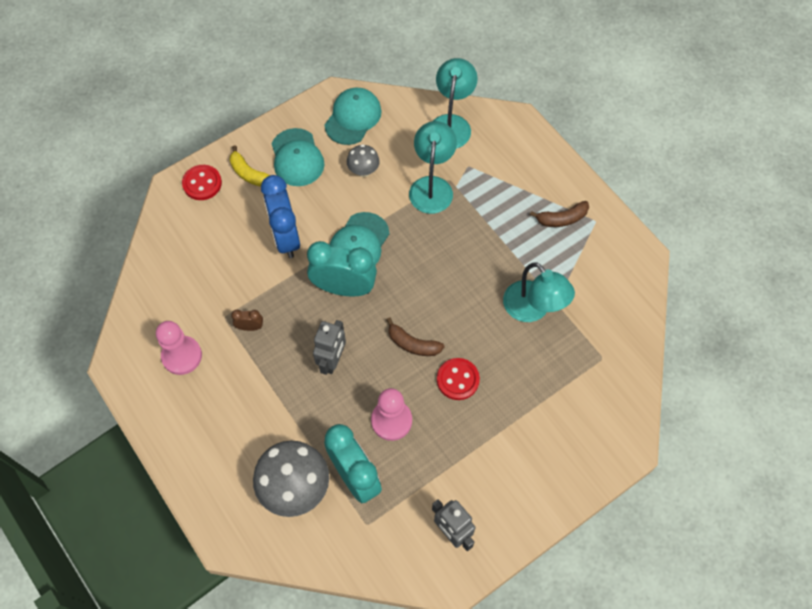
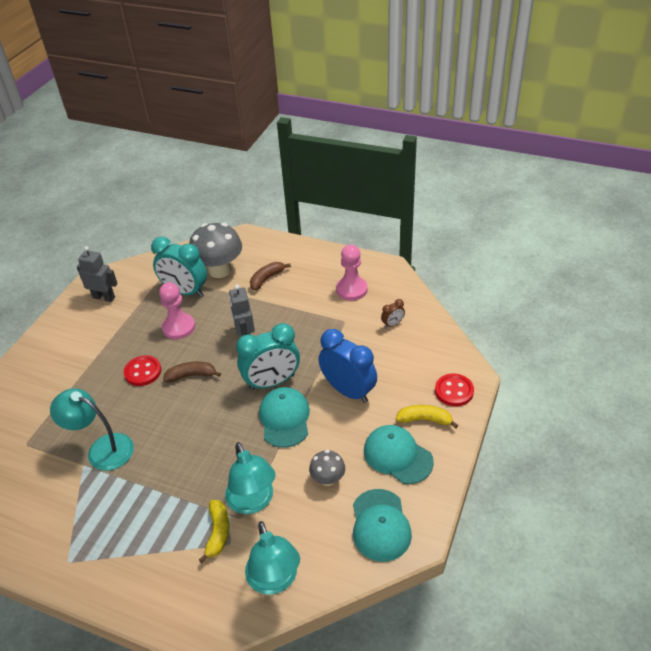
camera: 150 degrees right, 20 degrees down
brown clock [231,310,263,331] -> brown clock moved to [381,299,405,328]
brown banana [530,201,589,227] -> brown banana moved to [250,262,291,291]
none -> yellow banana [199,500,229,563]

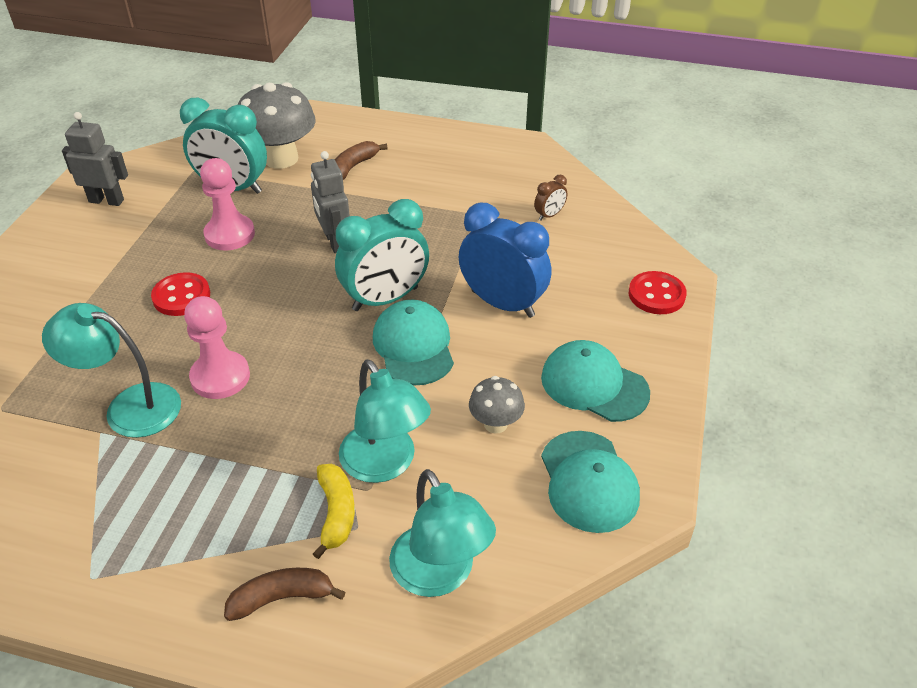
camera: 10 degrees left, 0 degrees up
brown banana [163,362,221,382] -> brown banana moved to [224,568,345,621]
pink pawn [336,244,368,301] -> pink pawn moved to [184,296,250,399]
yellow banana [396,405,458,428] -> none

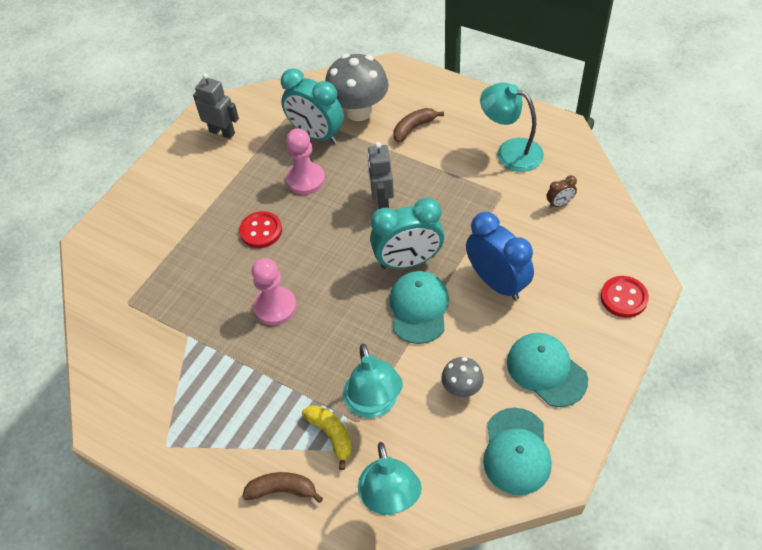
camera: 20 degrees right, 10 degrees up
turquoise lamp [42,303,181,438] -> turquoise lamp moved to [480,83,544,172]
yellow banana [313,464,355,559] -> yellow banana turned 45 degrees counterclockwise [302,405,352,470]

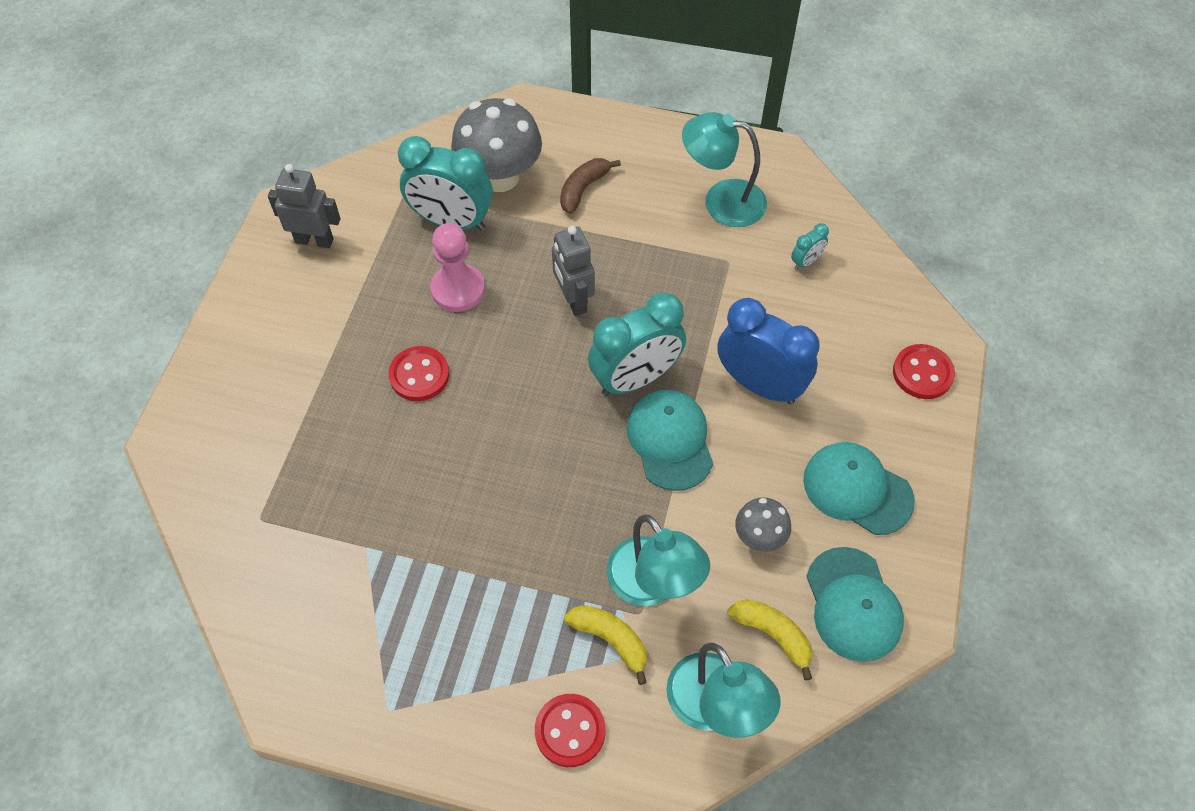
camera: 20 degrees left, 5 degrees up
brown banana [242,472,323,503] -> red button [535,694,605,767]
pink pawn [252,258,297,325] -> none
brown clock [547,175,577,208] -> turquoise clock [791,223,829,270]
none -> yellow banana [727,599,812,681]

